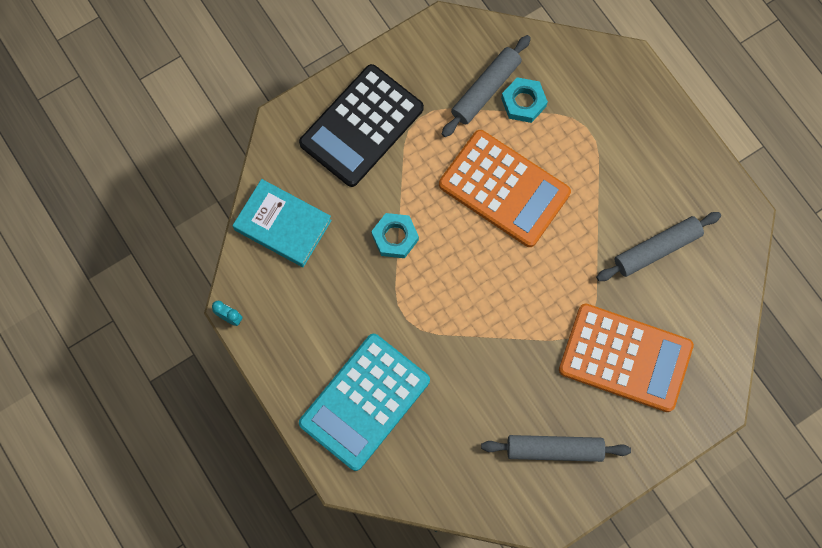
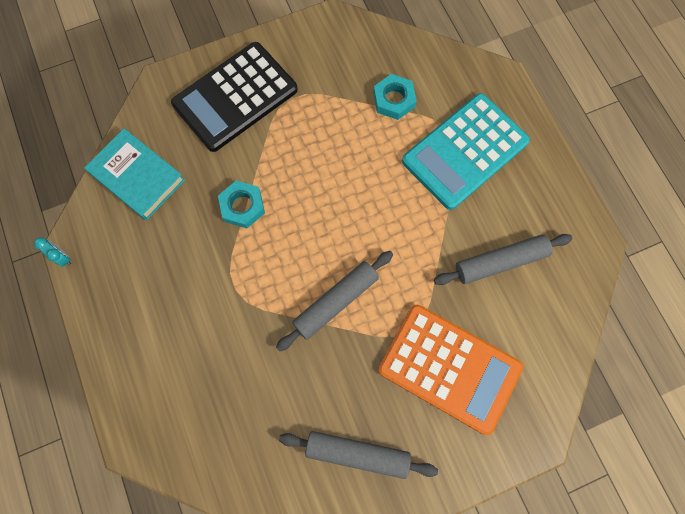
camera: 10 degrees right, 0 degrees up
turquoise calculator [299,334,430,471] -> turquoise calculator moved to [402,93,530,210]
orange calculator [439,130,571,247] -> none
grey rolling pin [442,35,531,137] -> grey rolling pin moved to [276,251,393,351]

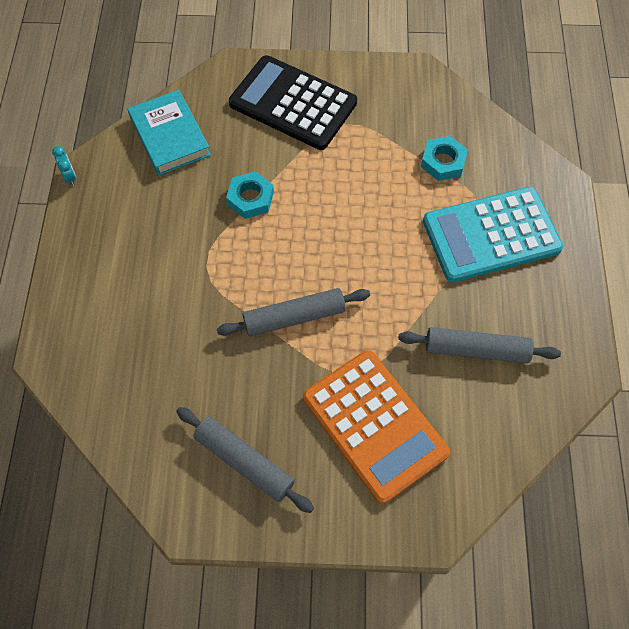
camera: 25 degrees right, 10 degrees down
black calculator [171,42,298,152] -> black calculator turned 45 degrees clockwise [229,55,357,150]

